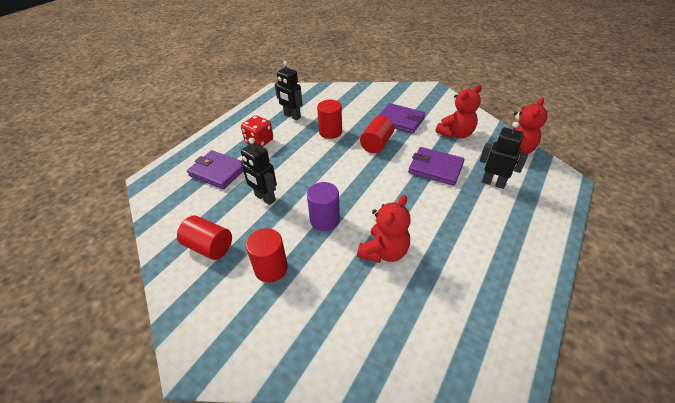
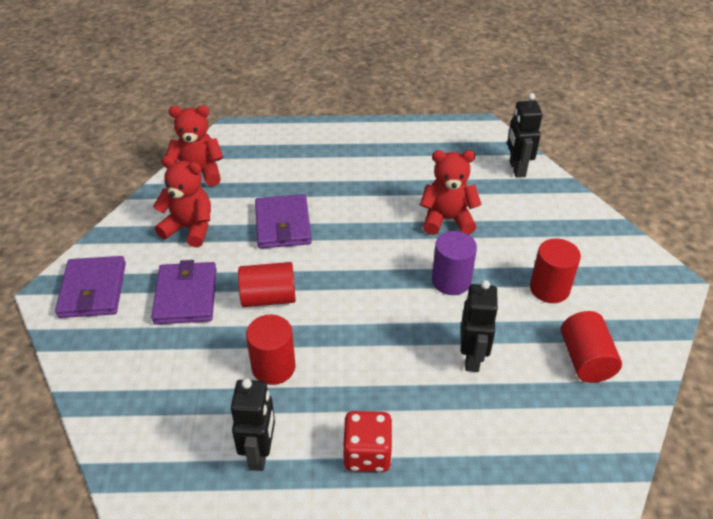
camera: 125 degrees left, 0 degrees up
purple wallet [187,150,243,189] -> purple wallet moved to [55,256,126,318]
black robot [480,122,528,189] -> black robot moved to [507,93,542,178]

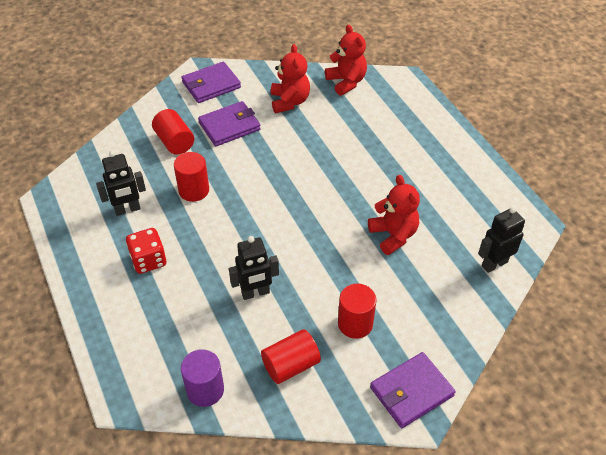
camera: 65 degrees right, 5 degrees up
red cylinder [238,262,296,307] -> red cylinder moved to [152,109,194,155]
purple wallet [255,194,312,249] -> purple wallet moved to [370,352,456,428]
purple cylinder [432,231,477,295] -> purple cylinder moved to [181,349,224,407]

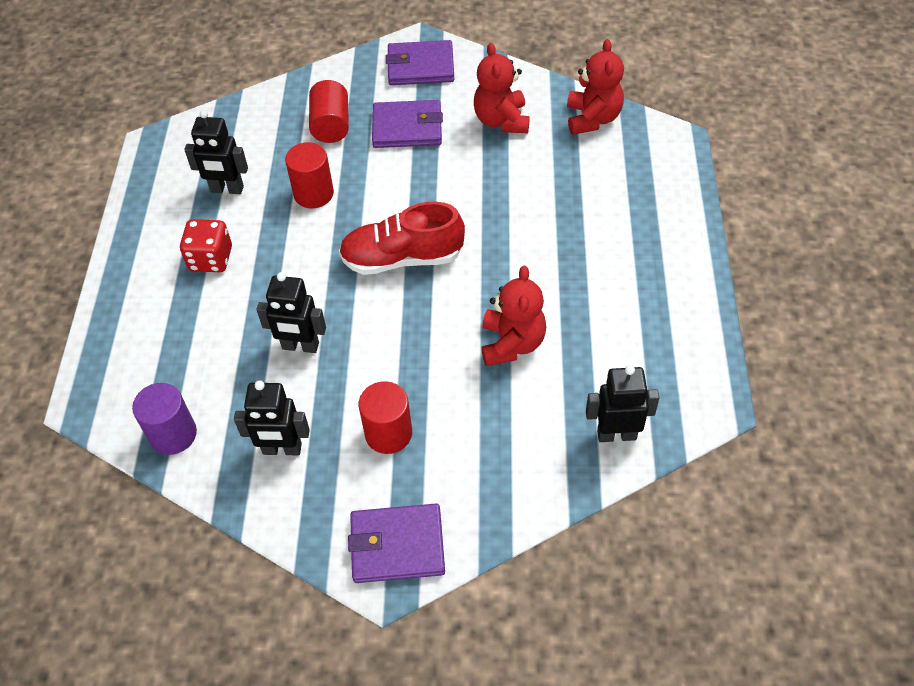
camera: 30 degrees right, 5 degrees up
red cylinder [261,329,321,384] -> black robot [234,380,310,455]
red teddy bear [271,44,310,113] -> red teddy bear turned 150 degrees clockwise [474,43,530,133]
none -> red shoe [339,202,465,275]

